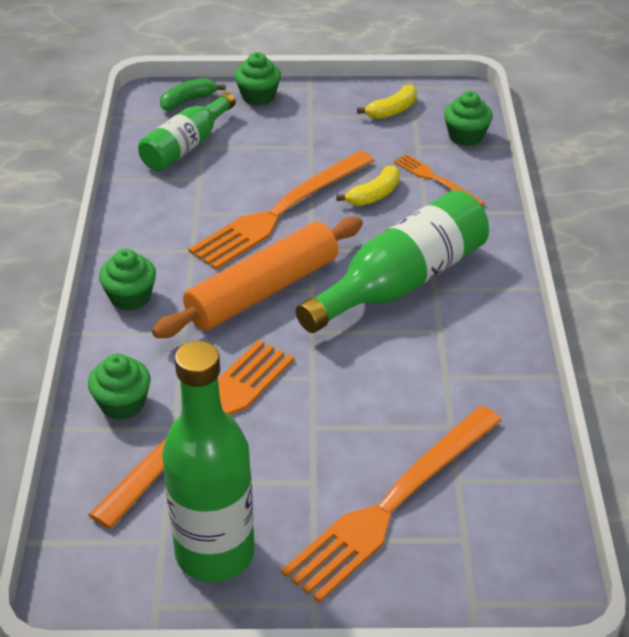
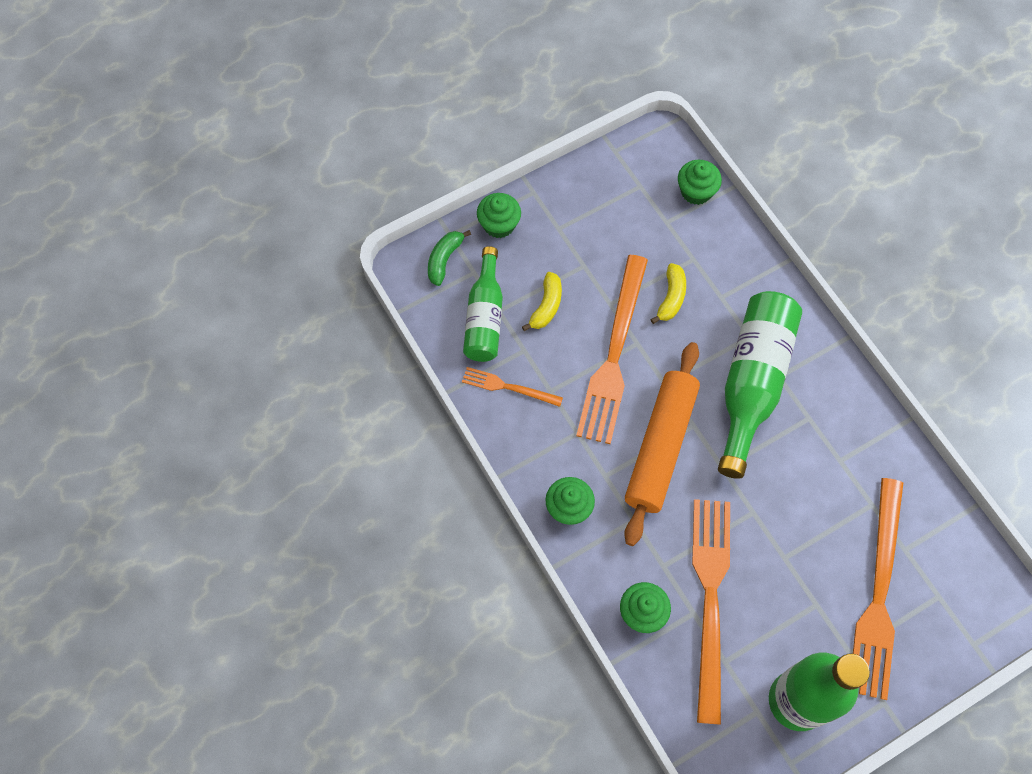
camera: 30 degrees left, 25 degrees up
yellow banana [357,84,417,119] -> yellow banana moved to [522,272,562,331]
orange fork [394,154,485,206] -> orange fork moved to [462,367,563,407]

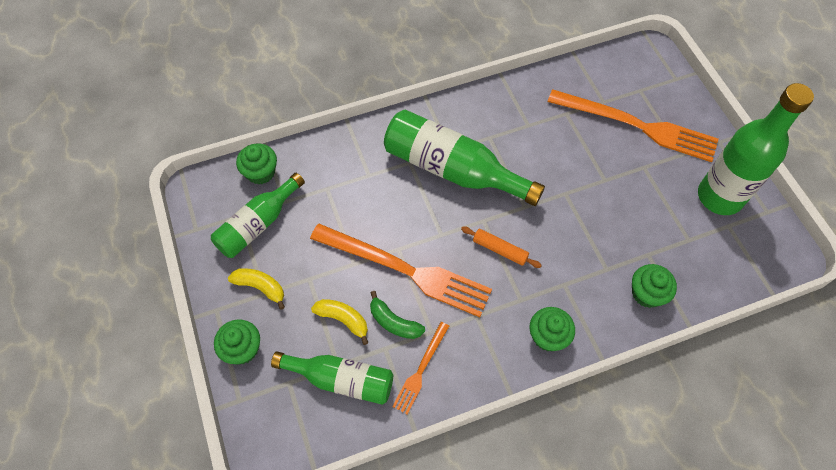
camera: 80 degrees left, 5 degrees down
green banana [428,230,471,286] -> green banana moved to [370,291,425,339]
orange rolling pin [624,342,700,546] -> orange rolling pin [461,226,542,268], size x0.45
yellow banana [650,263,686,324] -> yellow banana moved to [228,268,285,310]
orange fork [692,499,730,725] -> none
none -> green bottle [211,173,305,258]

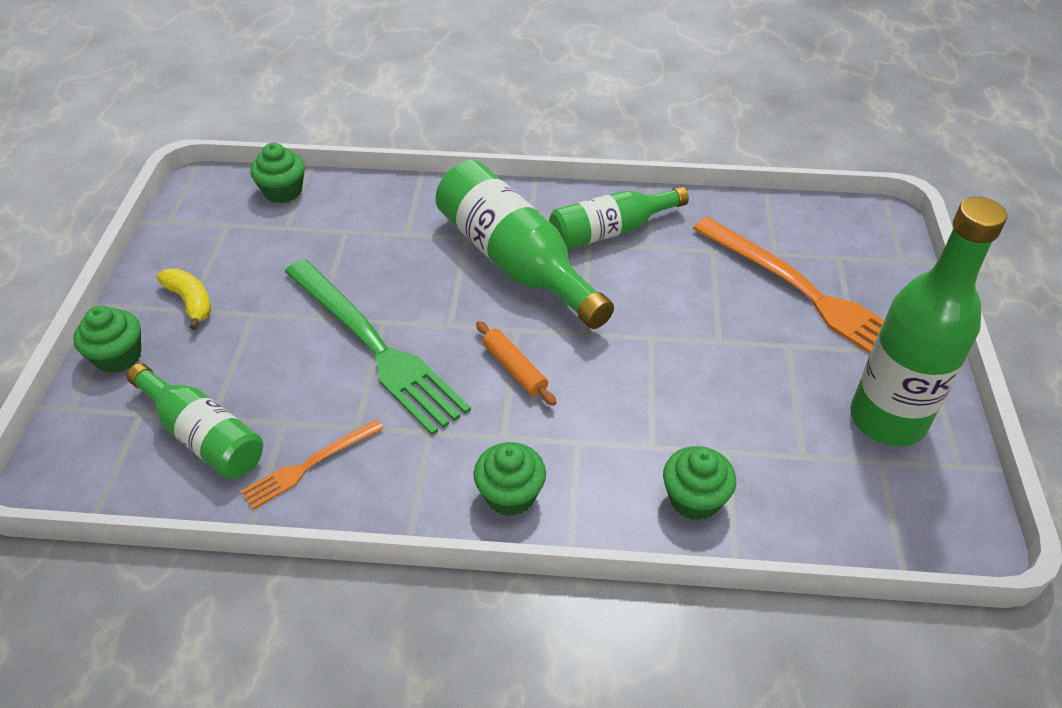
camera: 25 degrees right, 15 degrees down
green bottle [211,173,305,258] -> green bottle moved to [549,186,689,250]
orange fork [310,224,492,317] -> green fork [285,259,471,435]
yellow banana [311,299,369,345] -> none
green banana [370,291,425,339] -> none

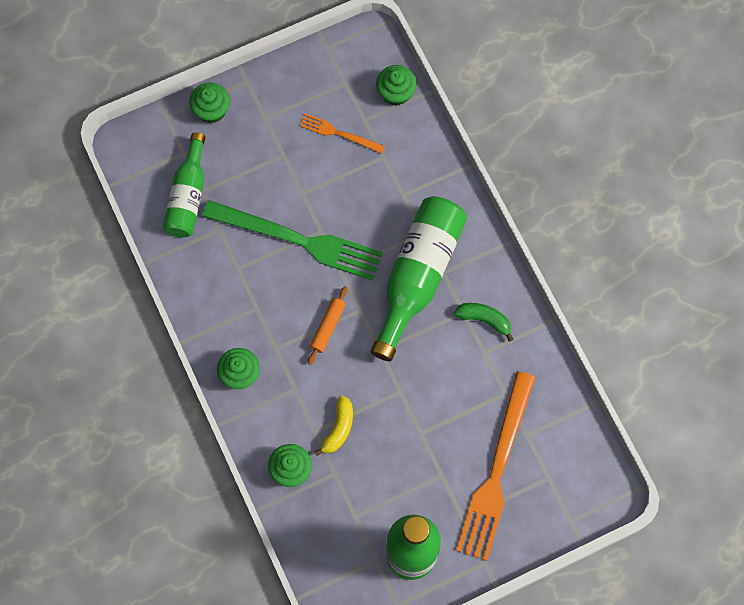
camera: 60 degrees right, 25 degrees up
yellow banana [157,268,211,330] -> yellow banana moved to [314,396,353,456]
orange fork [241,419,384,509] -> orange fork moved to [299,113,385,154]
green fork [285,259,471,435] -> green fork turned 90 degrees counterclockwise [202,200,383,281]
green bottle [549,186,689,250] -> green banana [454,303,514,342]

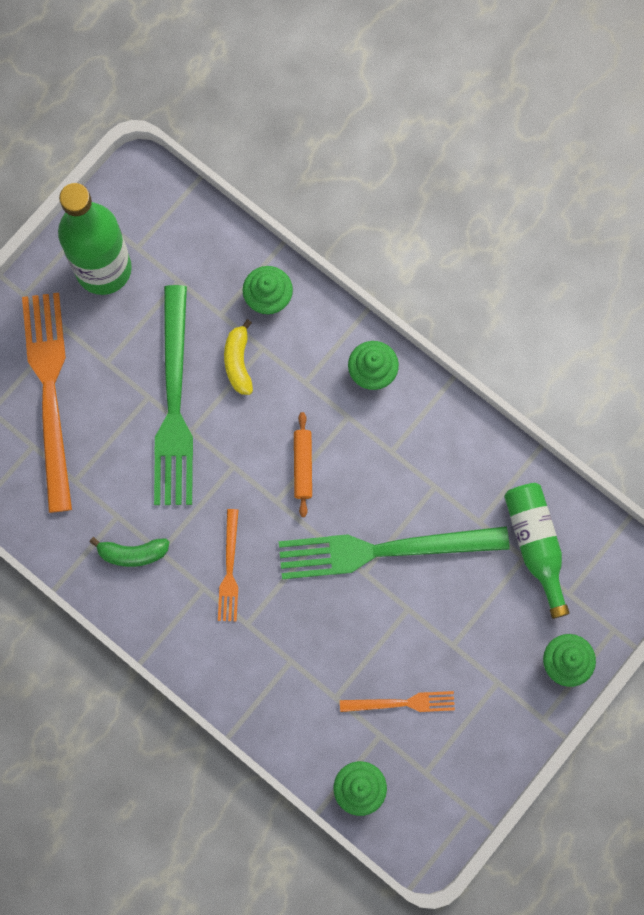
camera: 155 degrees right, 5 degrees up
green bottle [371,196,467,361] -> orange fork [218,509,239,622]
none -> green fork [154,285,193,505]

